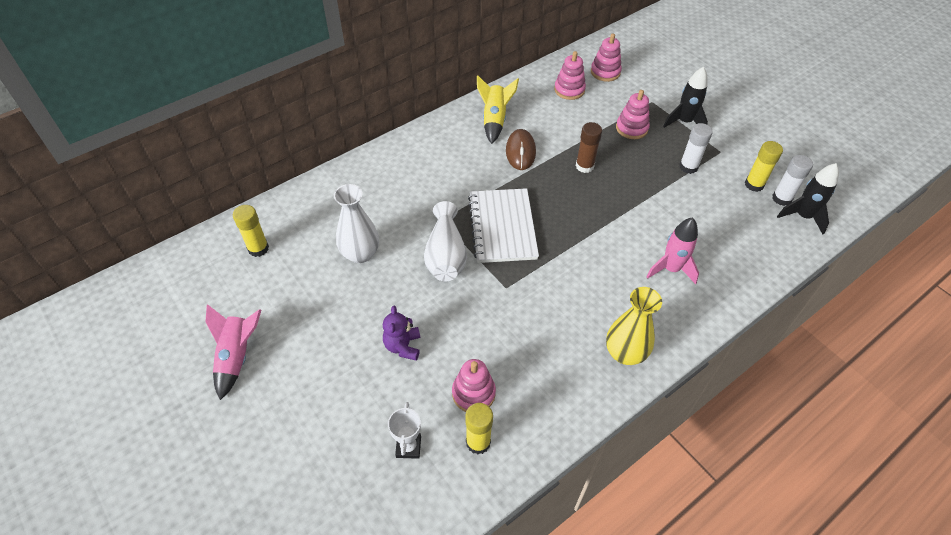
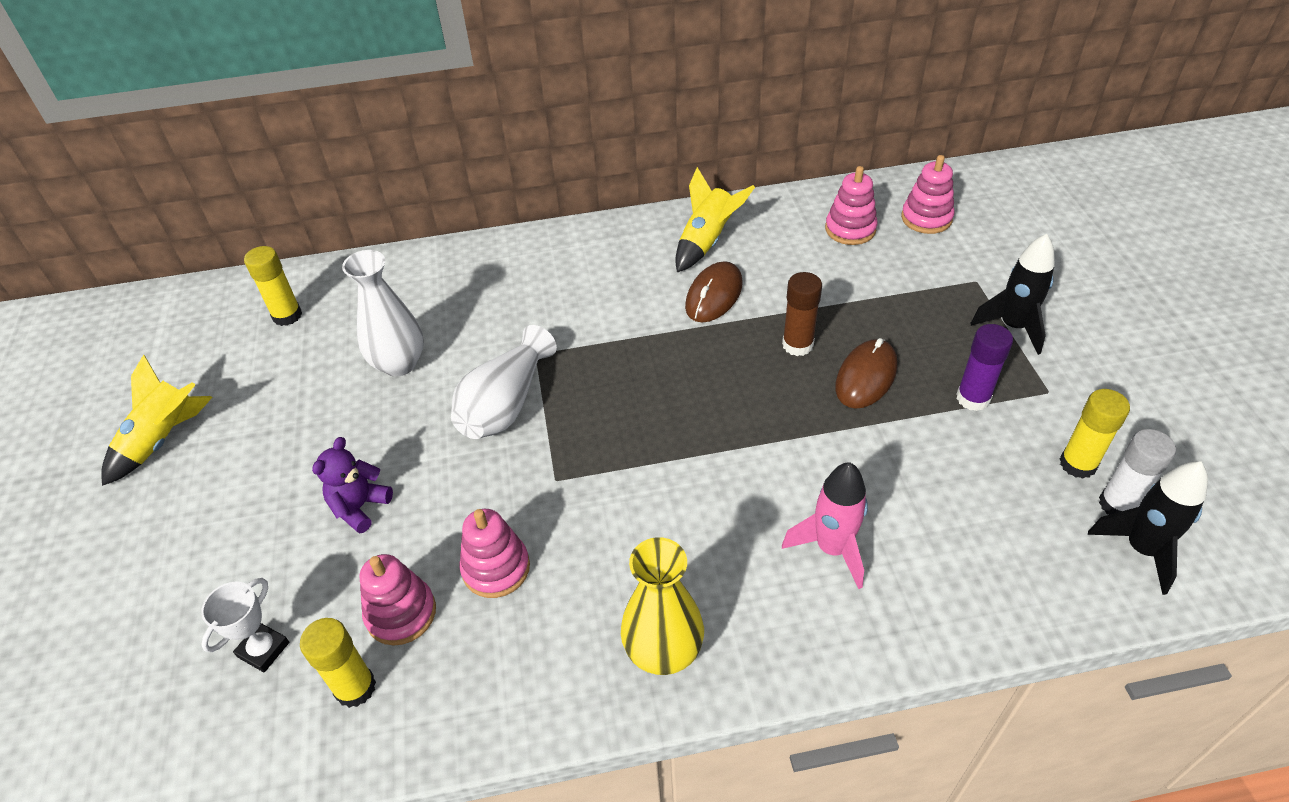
camera: 30 degrees right, 5 degrees down
pink rocket [205,304,261,400] -> yellow rocket [101,354,213,486]
white notebook [468,188,539,263] -> none
pink stacking toy [616,90,650,139] -> pink stacking toy moved to [460,509,530,598]
white glue stick [679,123,713,174] -> purple glue stick [956,324,1013,411]
none -> brown mouse [835,338,897,409]

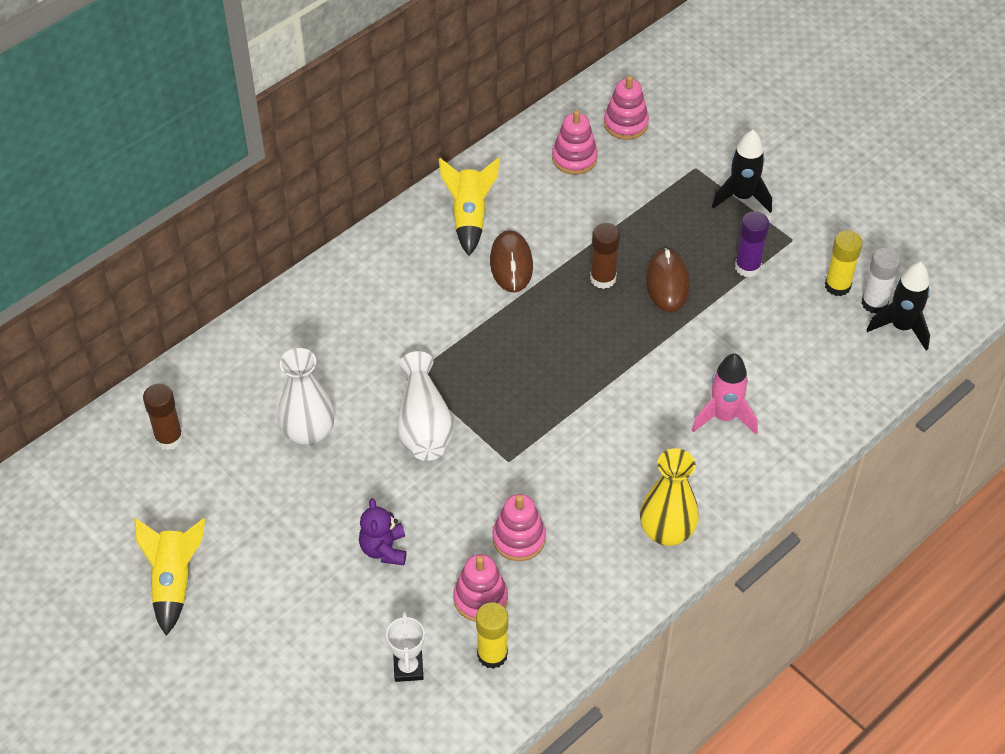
camera: 35 degrees left, 5 degrees up
yellow glue stick [244,246,302,326] -> brown glue stick [143,384,183,450]

